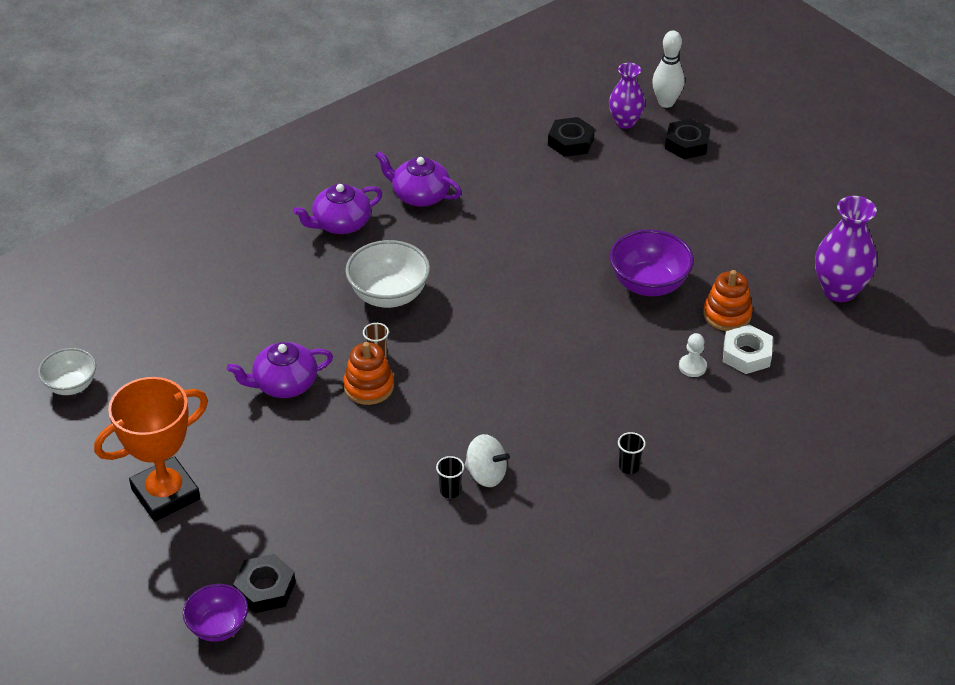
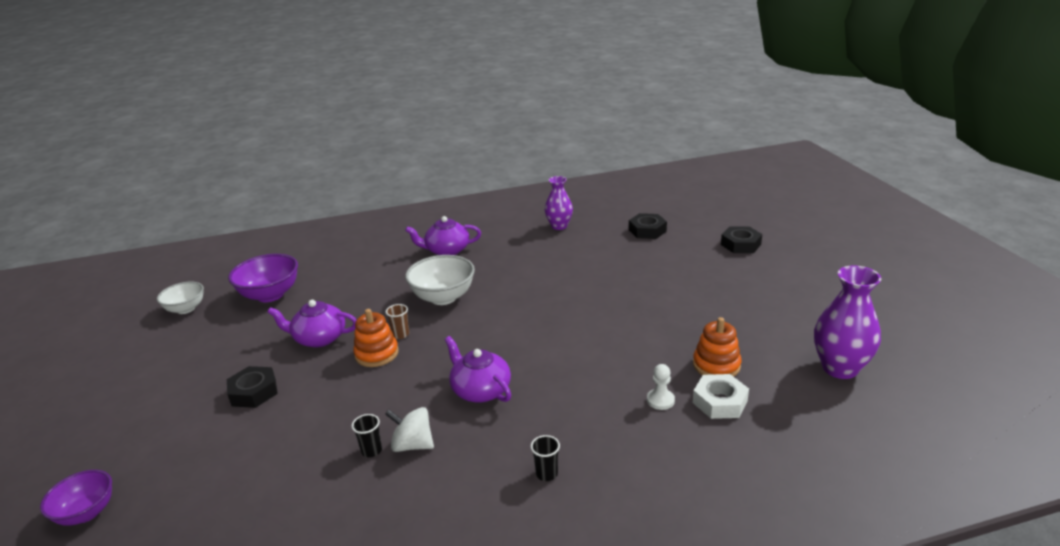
camera: 25 degrees right, 15 degrees down
orange trophy [94,377,208,522] -> none
black nut [233,554,296,613] -> black nut moved to [227,366,278,408]
purple teapot [375,151,462,207] -> purple teapot moved to [445,336,511,402]
white spinning top [465,434,510,487] -> white spinning top turned 150 degrees clockwise [385,407,434,452]
purple vase [609,63,645,129] -> purple vase moved to [545,176,573,230]
purple bowl [610,229,694,296] -> purple bowl moved to [228,254,298,302]
white bowling pin [652,30,684,108] -> none

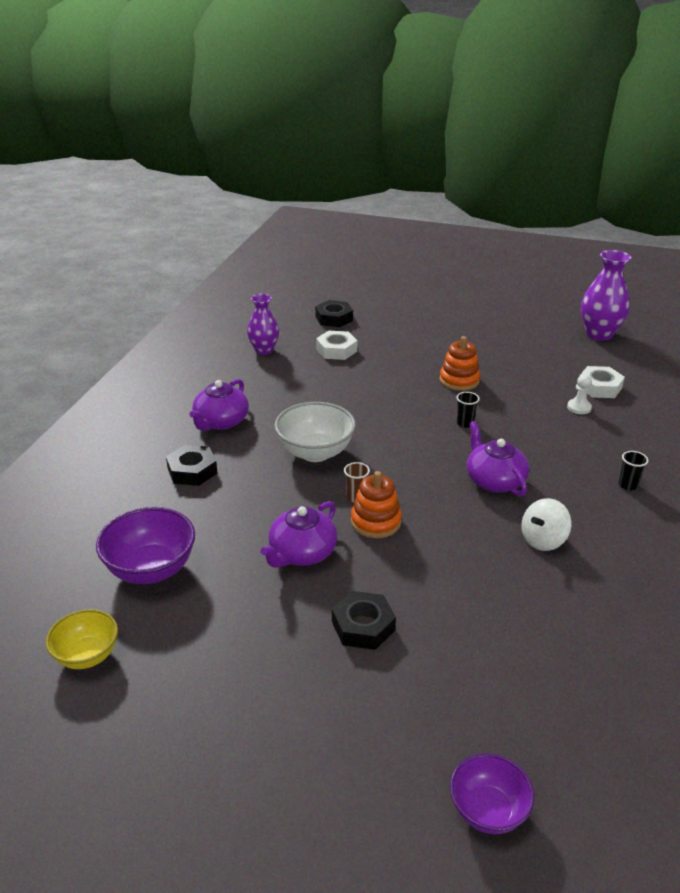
camera: 60 degrees left, 5 degrees up
white bowl [157,282,204,314] -> yellow bowl [46,609,118,669]
black cup [351,414,382,457] -> black cup moved to [457,392,480,428]
purple teapot [445,336,511,402] -> purple teapot turned 75 degrees clockwise [467,421,529,497]
orange stacking toy [693,317,741,377] -> orange stacking toy moved to [440,336,480,391]
black nut [721,226,762,253] -> black nut moved to [166,445,217,486]
none -> white nut [316,331,357,360]

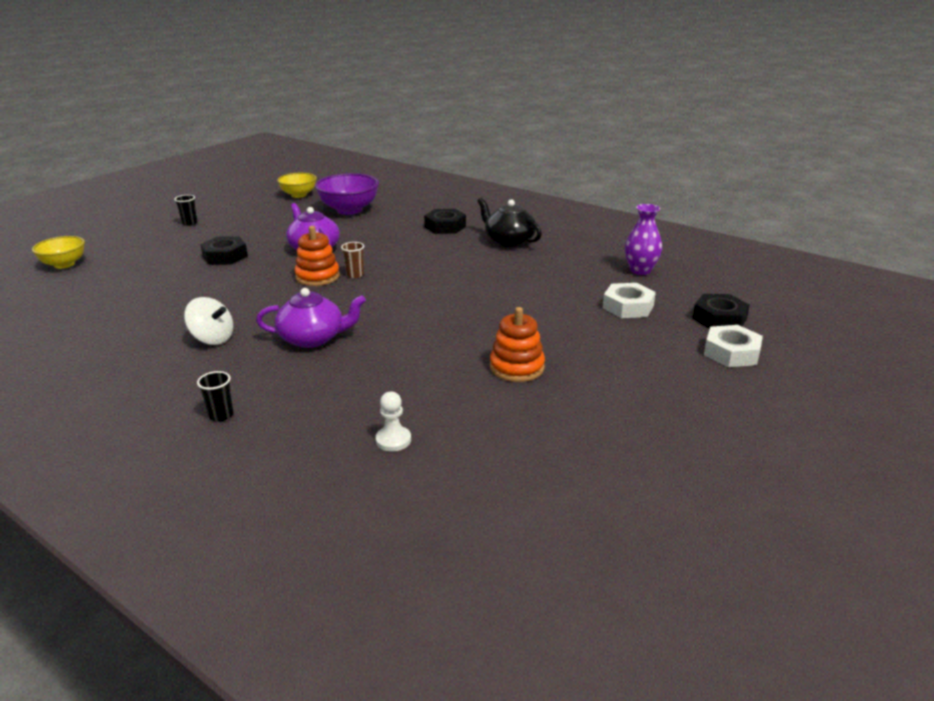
camera: 110 degrees right, 5 degrees down
purple teapot [190,379,249,431] -> black teapot [477,198,542,247]
white bowl [274,402,356,462] -> none
purple bowl [450,753,535,834] -> yellow bowl [32,236,85,269]
black cup [457,392,480,428] -> black cup moved to [174,195,198,226]
white spinning top [521,498,571,551] -> white spinning top turned 135 degrees clockwise [184,297,233,345]
white nut [579,366,625,398] -> white nut moved to [704,325,763,367]
purple vase [581,250,631,341] -> none

